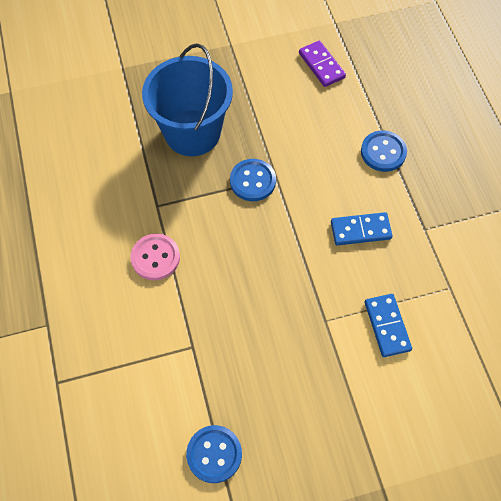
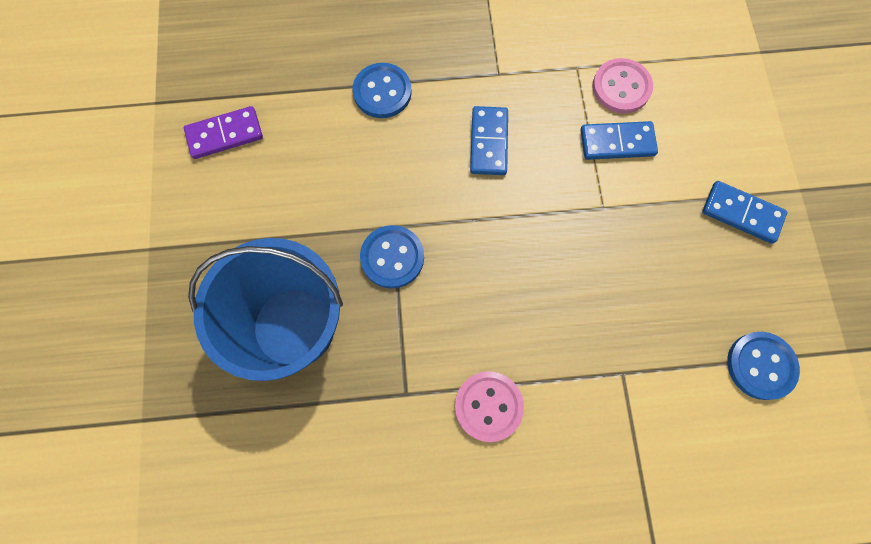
camera: 80 degrees left, 10 degrees up
none -> pink button [592,58,653,114]
none -> blue domino [702,181,787,244]

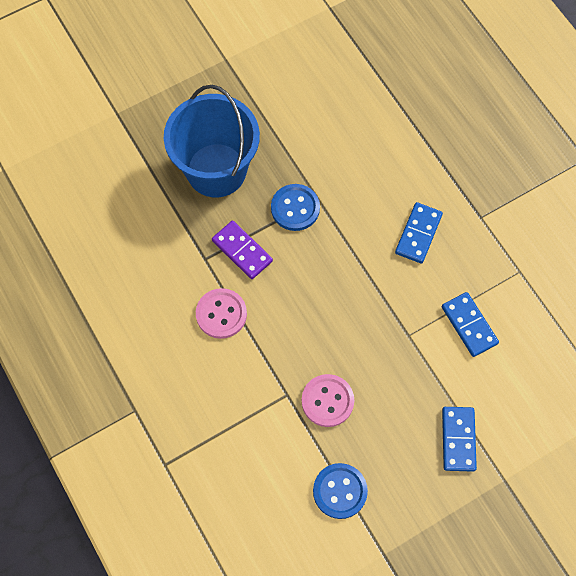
camera: 65 degrees right, 5 degrees down
purple domino [184,106,263,159] -> purple domino moved to [212,221,273,279]
blue button [353,63,412,118] -> none
blue domino [470,106,508,175] -> blue domino turned 45 degrees counterclockwise [395,202,443,264]
pink button [592,58,653,114] -> pink button moved to [302,374,354,427]

